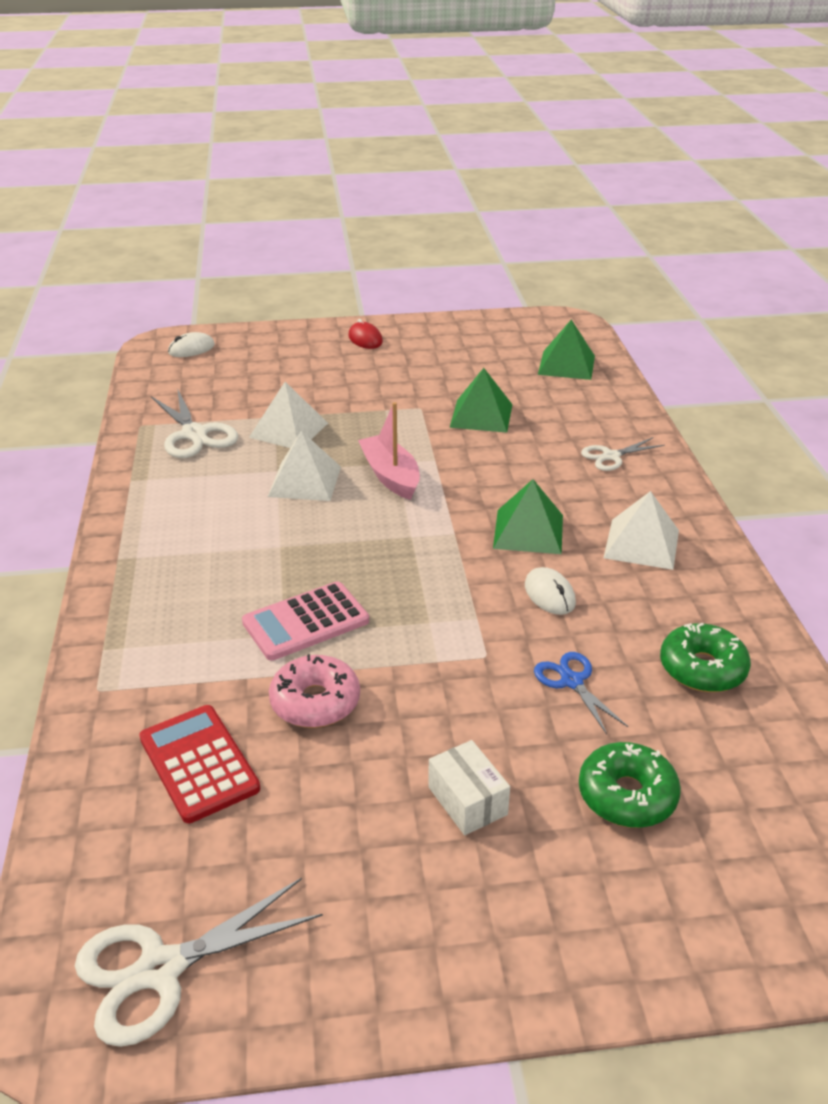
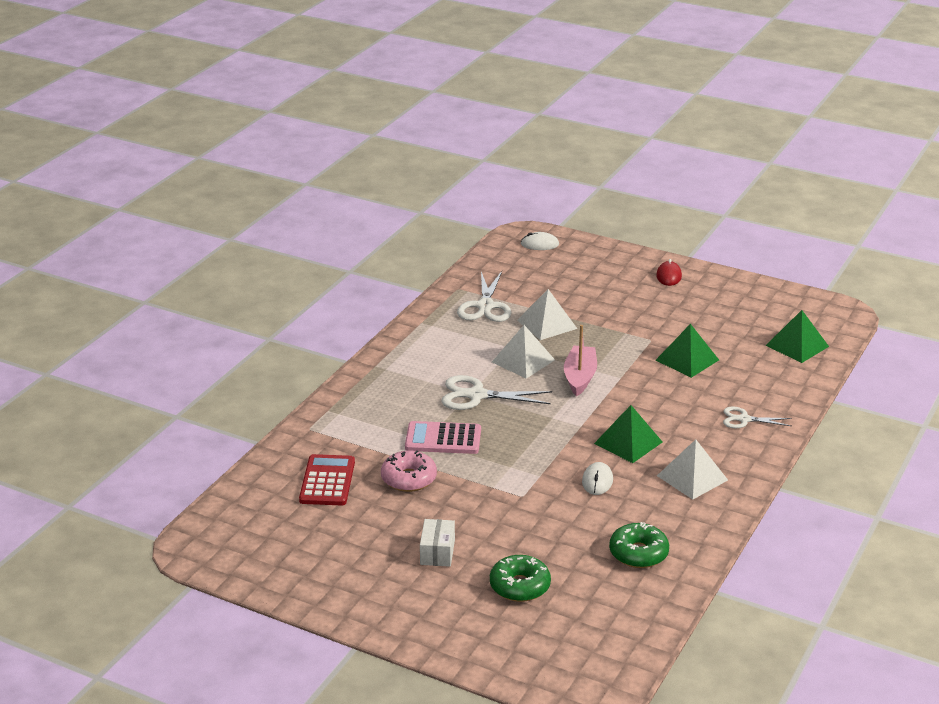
camera: 35 degrees right, 5 degrees down
white scissors [75,878,323,1047] -> white scissors moved to [442,375,552,410]
blue scissors [534,652,628,734] -> none

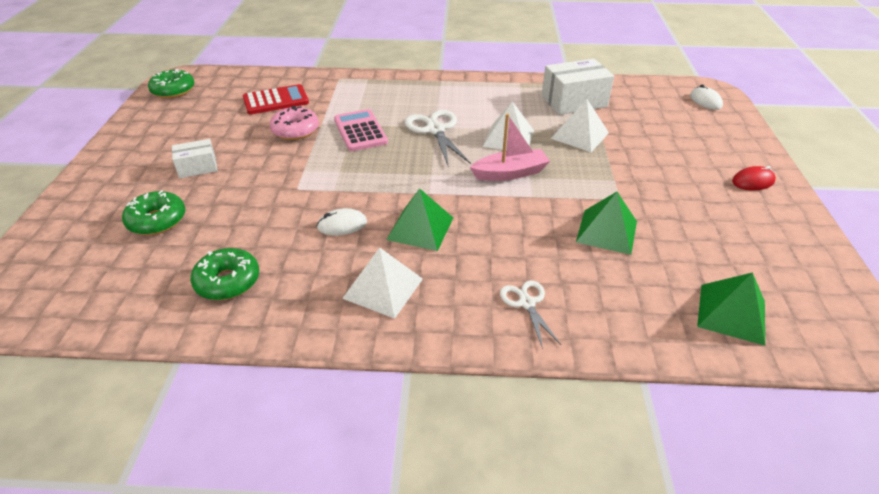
camera: 65 degrees right, 10 degrees up
white scissors [457,271,511,322] -> white box [541,59,614,115]
none -> green donut [148,69,195,98]

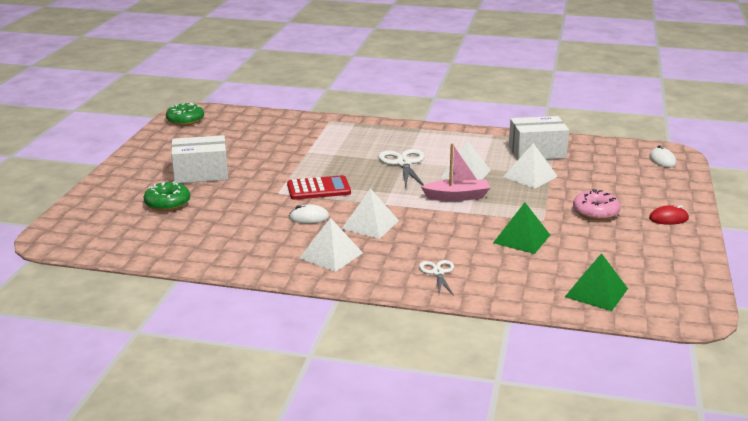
camera: 10 degrees right, 15 degrees down
white box [172,139,217,178] -> white box [171,135,228,183], size x1.74
green donut [191,248,259,300] -> none
red calculator [243,84,309,115] -> red calculator moved to [287,175,351,200]
pink donut [270,106,319,140] -> pink donut moved to [573,189,621,220]
pink calculator [334,109,388,151] -> none
green pyramid [386,188,453,251] -> white pyramid [342,188,399,239]

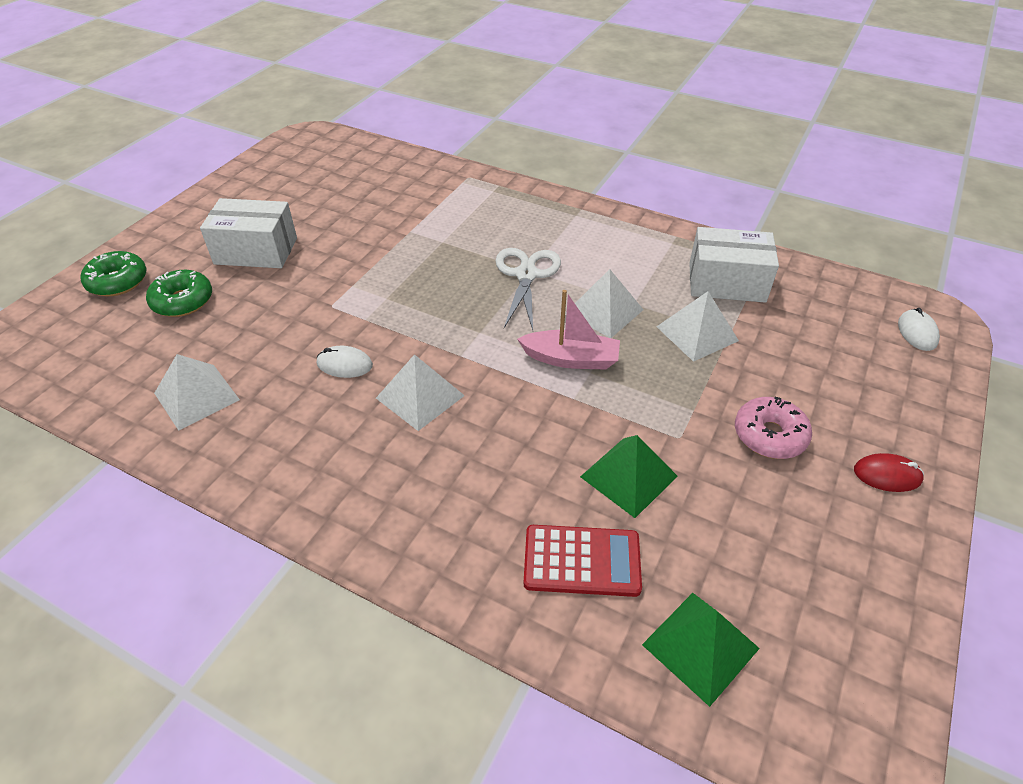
camera: 15 degrees right, 20 degrees up
green donut [166,103,204,126] -> green donut moved to [81,251,147,296]
red calculator [287,175,351,200] -> red calculator moved to [524,525,642,597]
white pyramid [300,218,363,272] -> white pyramid moved to [154,354,240,431]
white scissors [419,260,454,296] -> none

